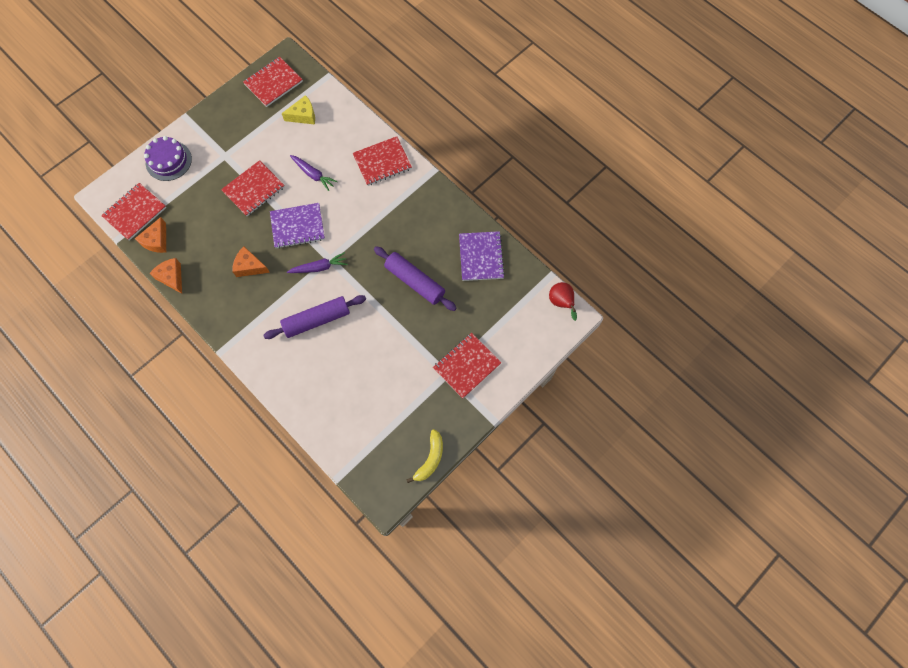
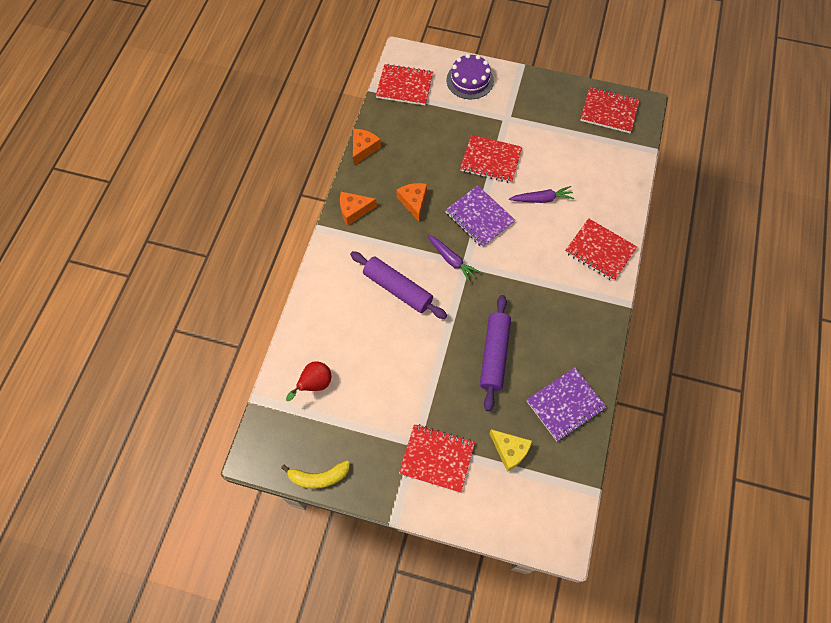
camera: 60 degrees right, 5 degrees down
orange cheese [135,217,166,253] -> orange cheese moved to [340,192,377,225]
yellow cheese [282,95,315,125] -> yellow cheese moved to [489,429,532,472]
purple carrot [290,155,338,191] -> purple carrot turned 105 degrees counterclockwise [509,186,574,203]
red pear [549,282,577,321] -> red pear moved to [286,361,331,401]

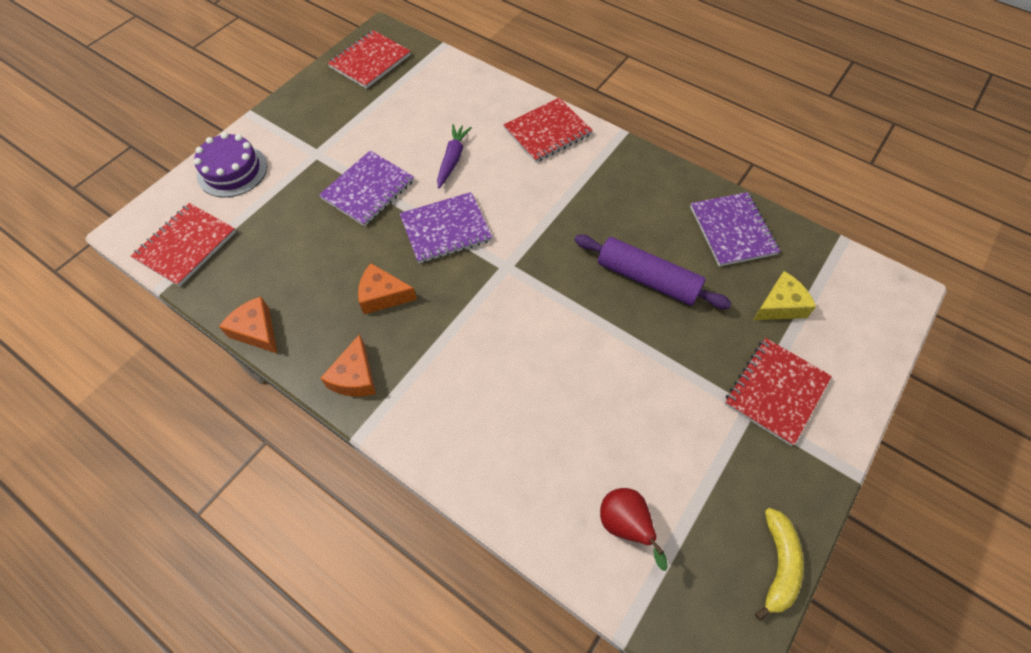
camera: 70 degrees left, 5 degrees down
purple rolling pin [350,251,447,319] -> none
purple carrot [427,234,480,282] -> none
red notebook [460,135,522,183] -> purple notebook [319,150,414,226]

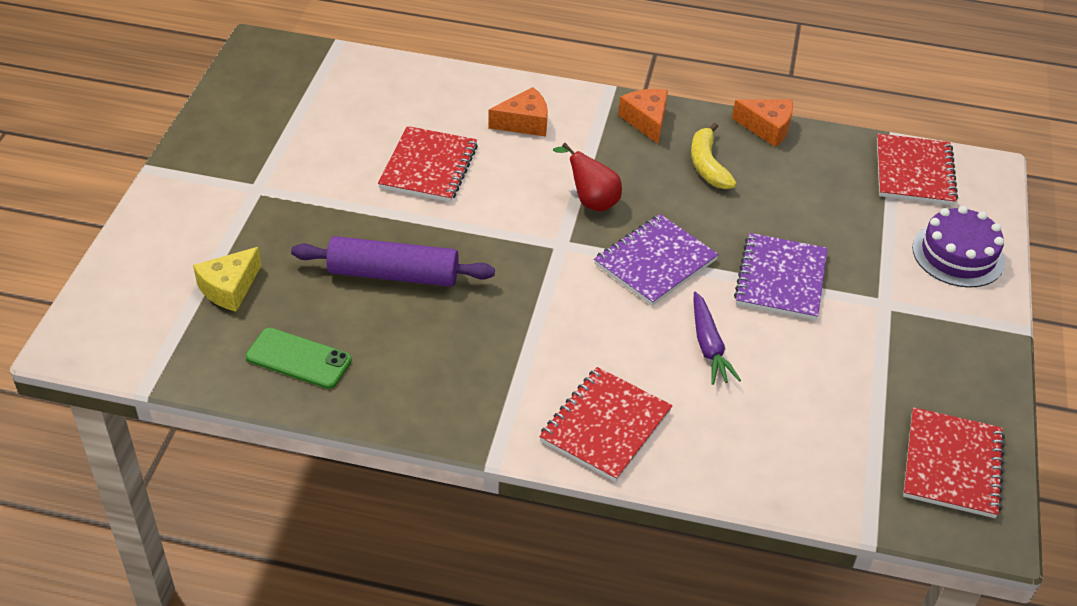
camera: 155 degrees right, 15 degrees down
orange cheese [358,263,417,314] -> orange cheese moved to [488,87,548,137]
red pear [600,488,668,571] -> red pear moved to [553,143,622,212]
purple notebook [690,192,780,267] -> green phone [246,328,352,389]
red notebook [725,338,832,446] -> red notebook moved to [378,126,478,202]
yellow banana [755,508,804,621] -> yellow banana moved to [691,123,737,189]

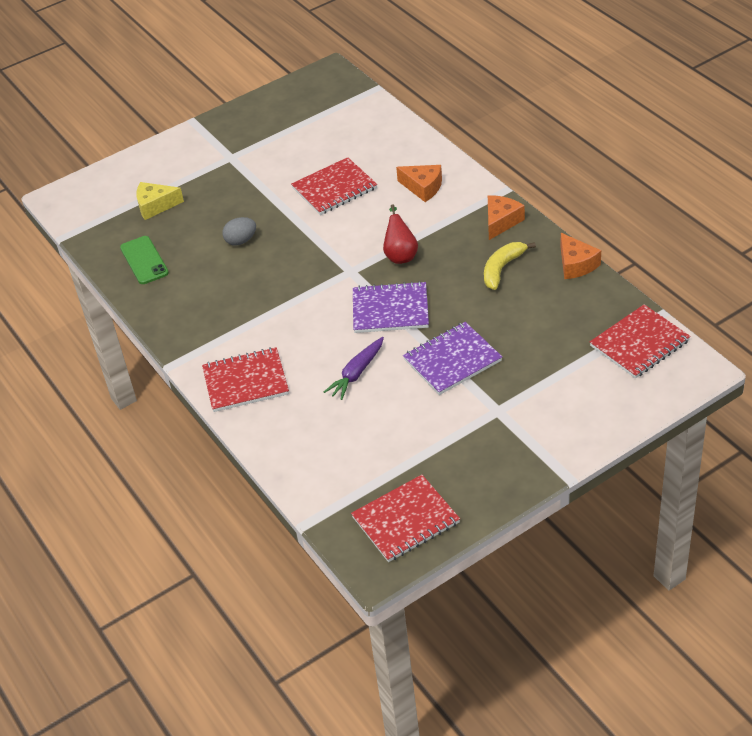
camera: 50 degrees right, 0 degrees up
purple rolling pin [291,236,495,287] -> grey egg [223,217,256,246]
purple cake [912,206,1005,288] -> none

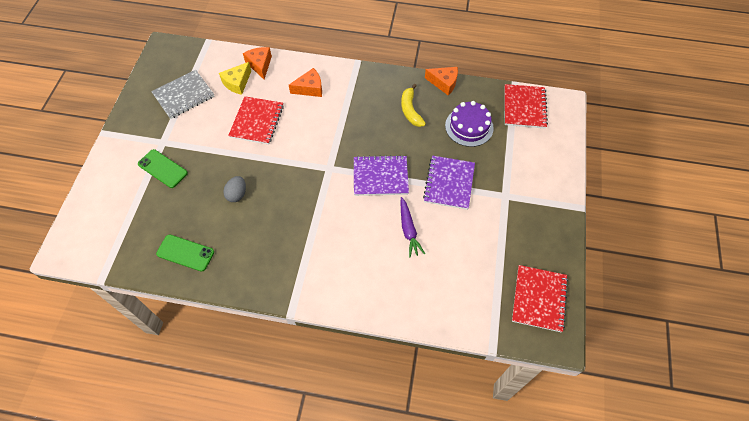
camera: 50 degrees left, 15 degrees up
yellow cheese [136,182,184,220] -> yellow cheese moved to [219,62,251,95]
red notebook [202,347,289,412] -> none
purple notebook [353,281,429,333] -> purple notebook turned 45 degrees clockwise [354,155,409,196]
red pear [383,204,418,264] -> none
orange cheese [488,195,525,240] -> orange cheese moved to [243,47,272,79]
none -> green phone [138,149,188,188]
none -> grey notebook [151,70,215,119]
none -> purple cake [445,101,494,147]

